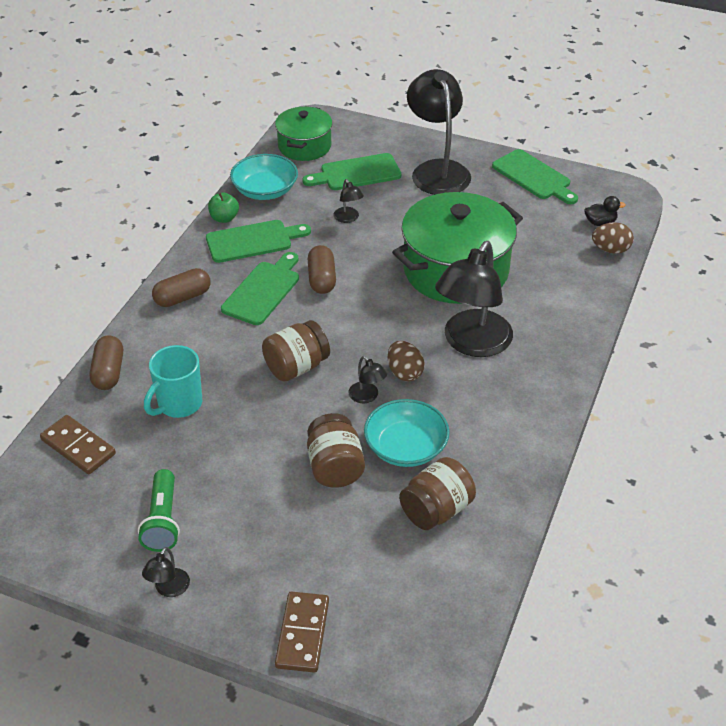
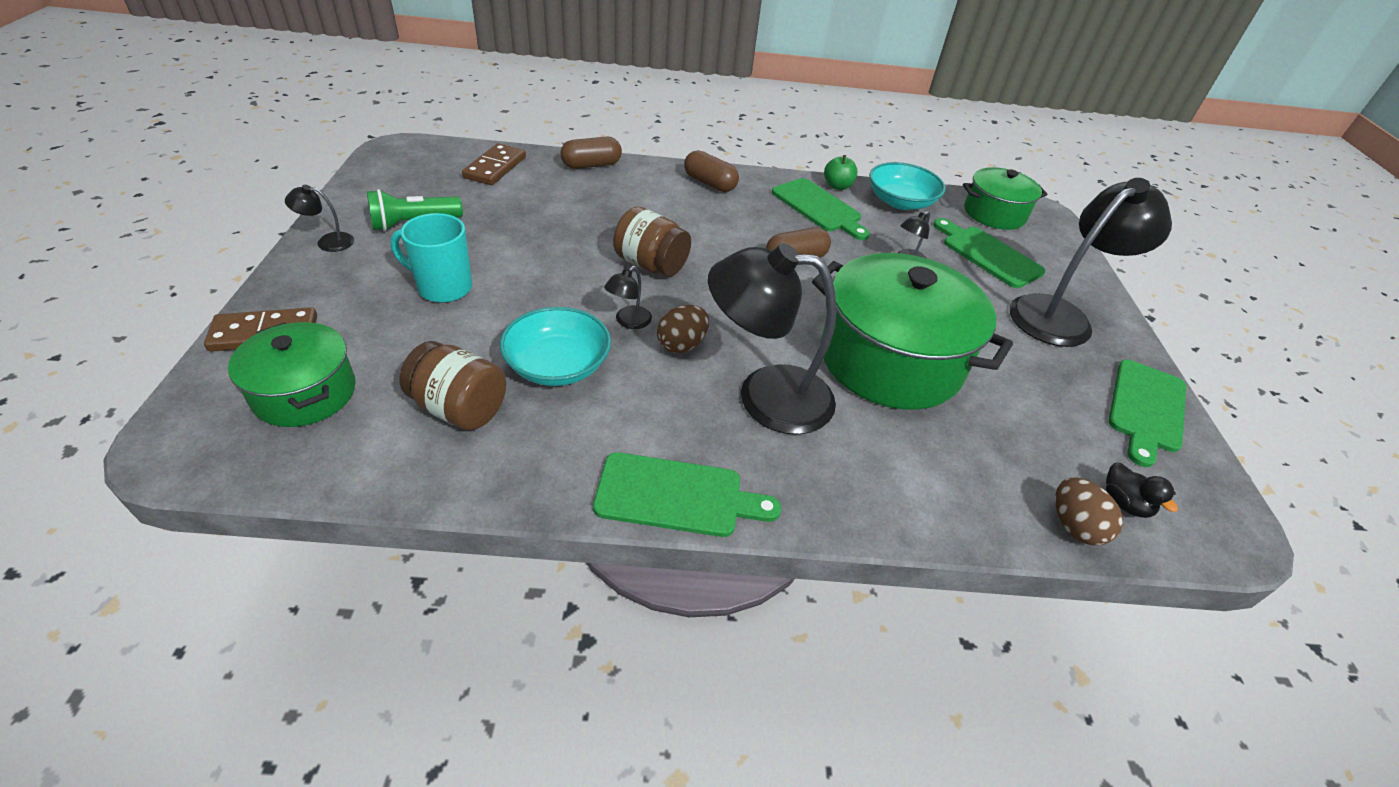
camera: 65 degrees right, 0 degrees up
turquoise mug [144,345,202,418] -> turquoise mug moved to [390,213,472,303]
green cutting board [221,252,299,325] -> green cutting board moved to [593,452,781,537]
brown jar [307,413,365,488] -> none
none -> green pot [228,322,356,427]

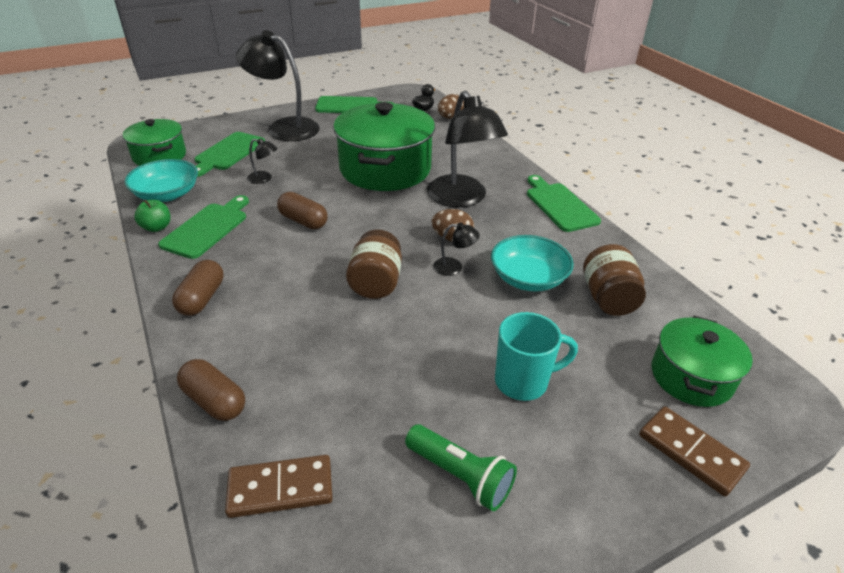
camera: 115 degrees left, 5 degrees down
black lamp [285,185,354,252] -> none
turquoise mug [390,213,472,303] -> turquoise mug turned 90 degrees counterclockwise [495,312,578,401]

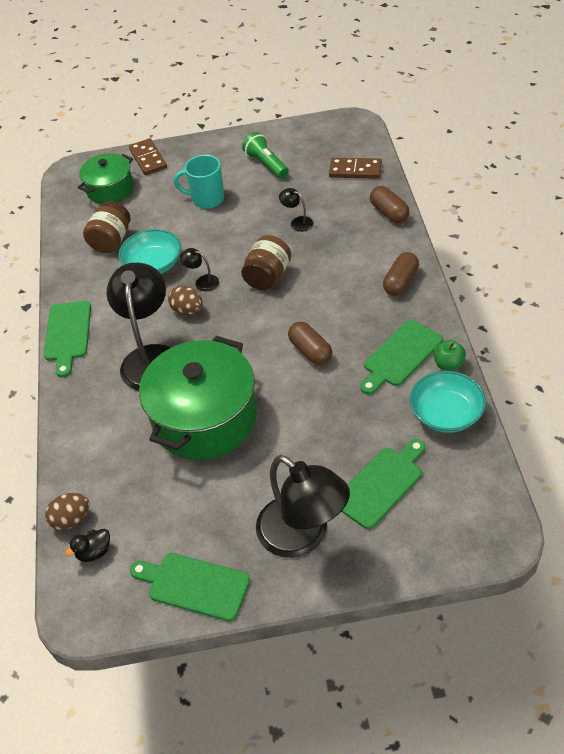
camera: 155 degrees left, 10 degrees up
green pot [123,119,186,166] -> none
black lamp [247,138,277,184] -> black lamp moved to [279,188,313,232]

